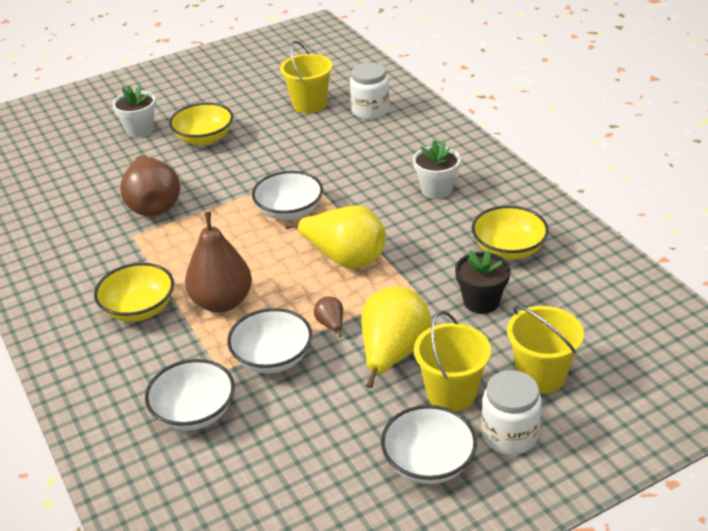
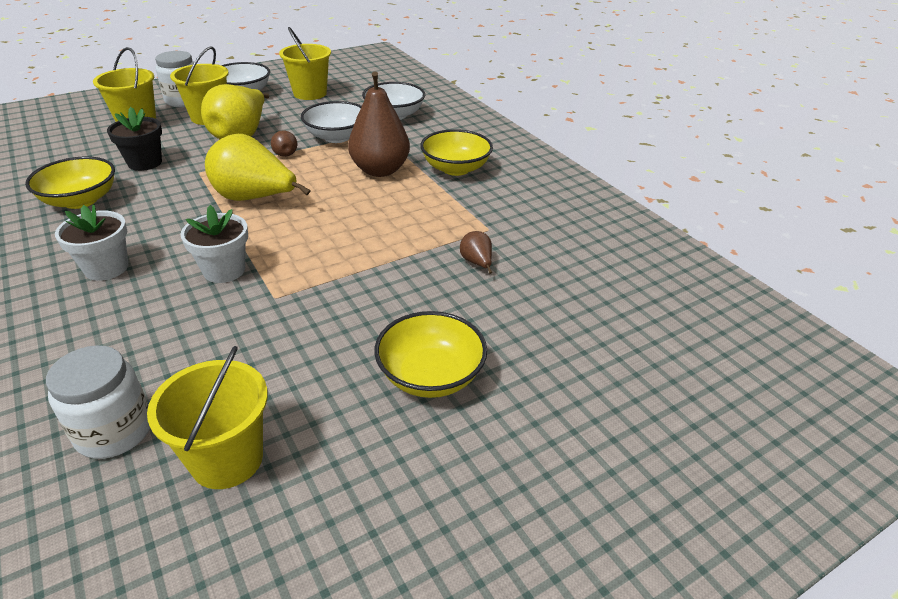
camera: 175 degrees right, 0 degrees up
white flower pot [113,85,156,138] -> white flower pot moved to [180,205,248,283]
brown pear [120,155,180,216] -> brown pear [460,231,492,274], size x0.44
white bowl [252,171,323,220] -> none
none -> yellow bucket [279,27,331,100]

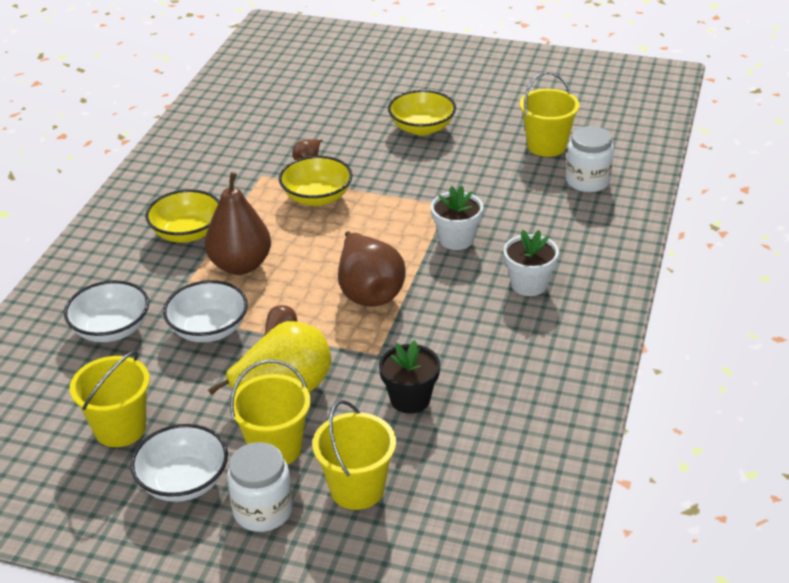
camera: 130 degrees left, 0 degrees up
yellow bowl [25,156,115,209] -> yellow bowl moved to [279,156,353,206]
yellow pear [205,134,310,201] -> brown pear [338,231,406,307]

